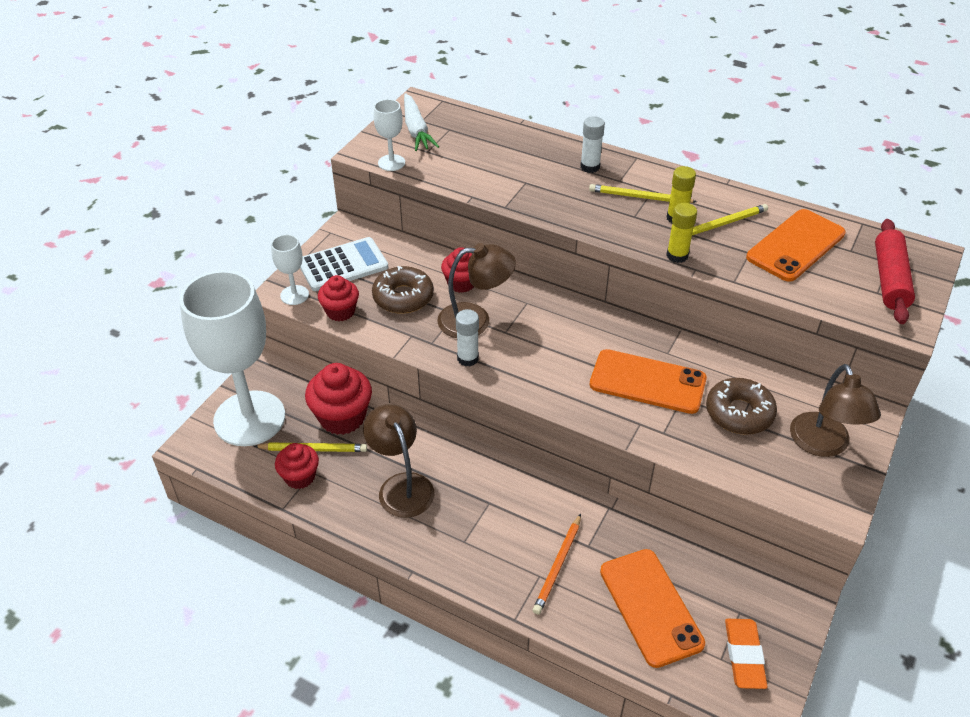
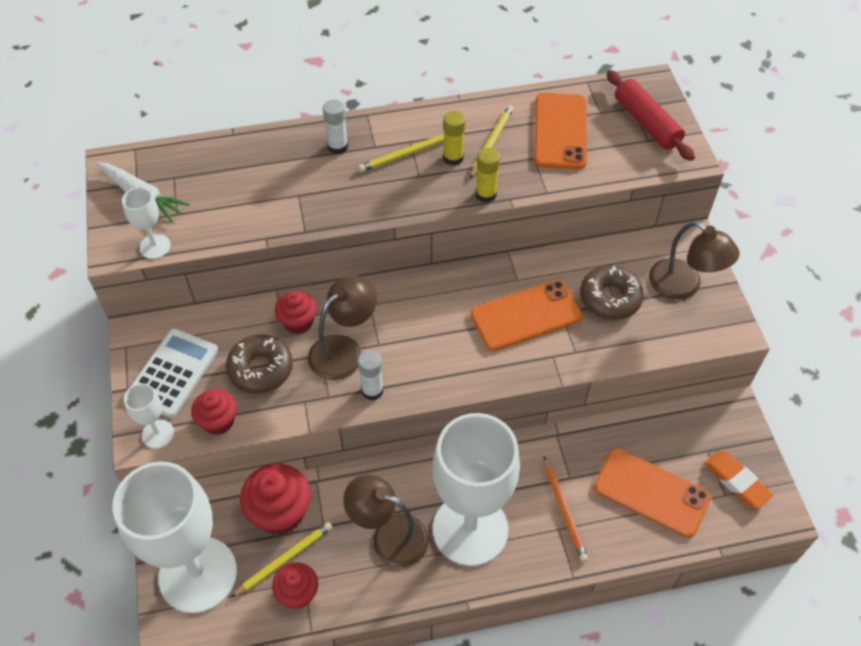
camera: 40 degrees left, 10 degrees up
none -> white goblet [432,413,520,566]

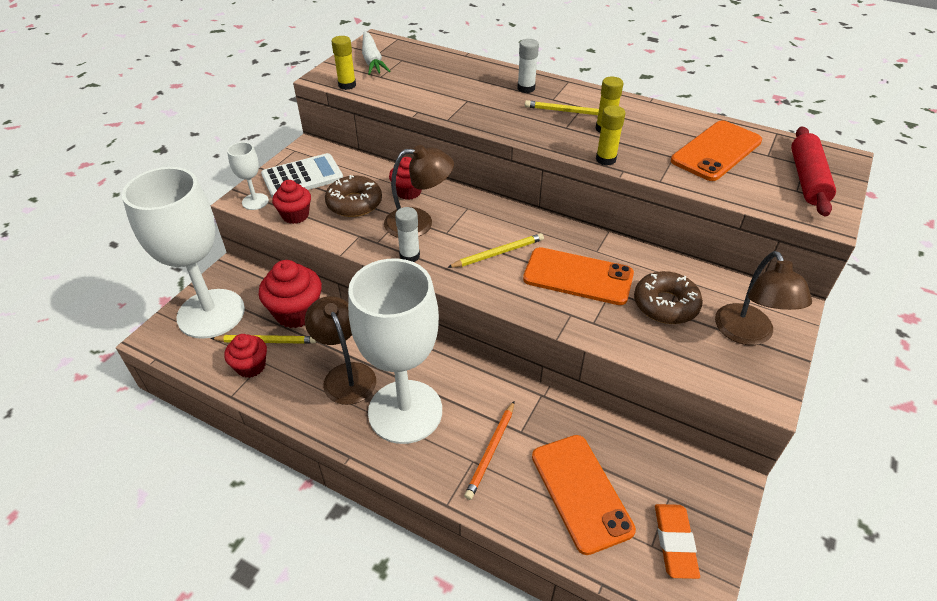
camera: 40 degrees right, 10 degrees down
white goblet [122,187,171,259] -> yellow glue stick [331,36,356,90]
yellow pencil [470,105,514,179] -> yellow pencil moved to [447,233,544,268]

